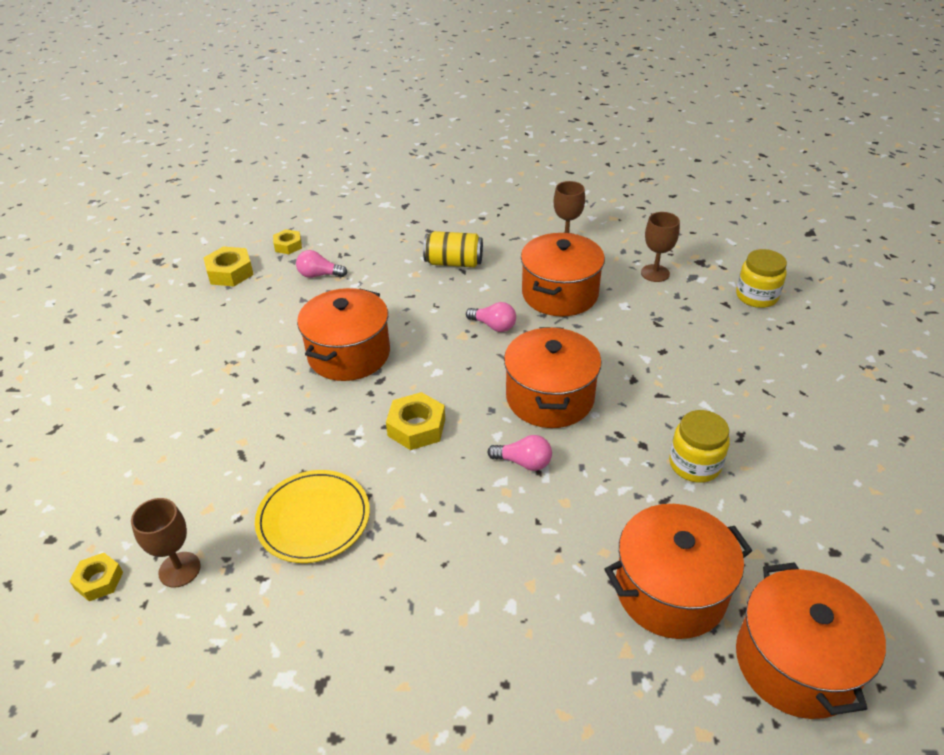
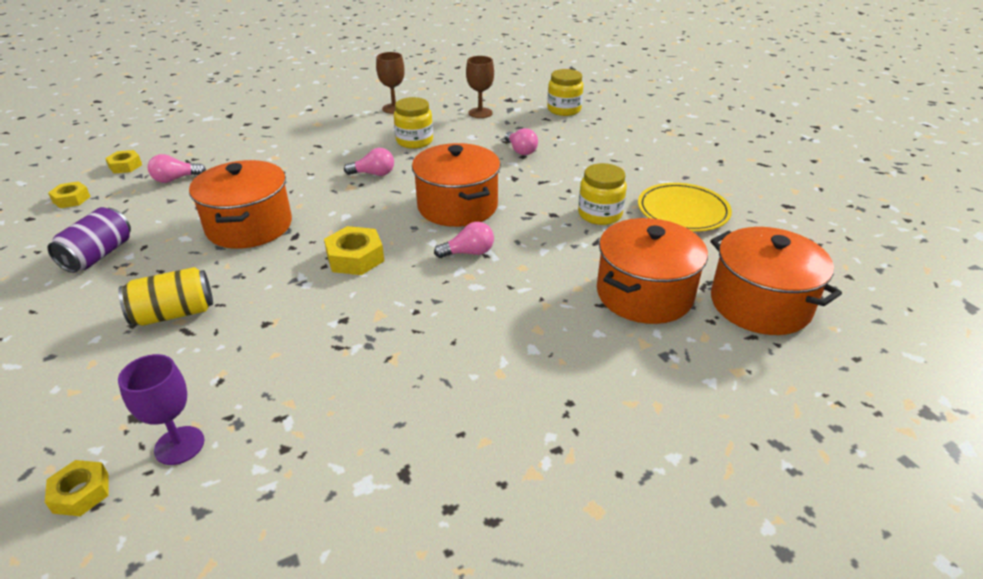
camera: 30 degrees left, 5 degrees down
brown goblet [131,498,201,588] -> purple goblet [118,354,204,465]
yellow nut [204,246,254,286] -> yellow nut [48,181,91,208], size x0.65
yellow plate [255,470,370,563] -> yellow plate moved to [638,183,732,231]
yellow can [423,231,483,267] -> yellow can moved to [118,267,213,326]
orange pot [521,233,605,317] -> yellow jar [394,97,433,149]
none -> purple can [48,207,131,273]
none -> pink light bulb [505,128,538,155]

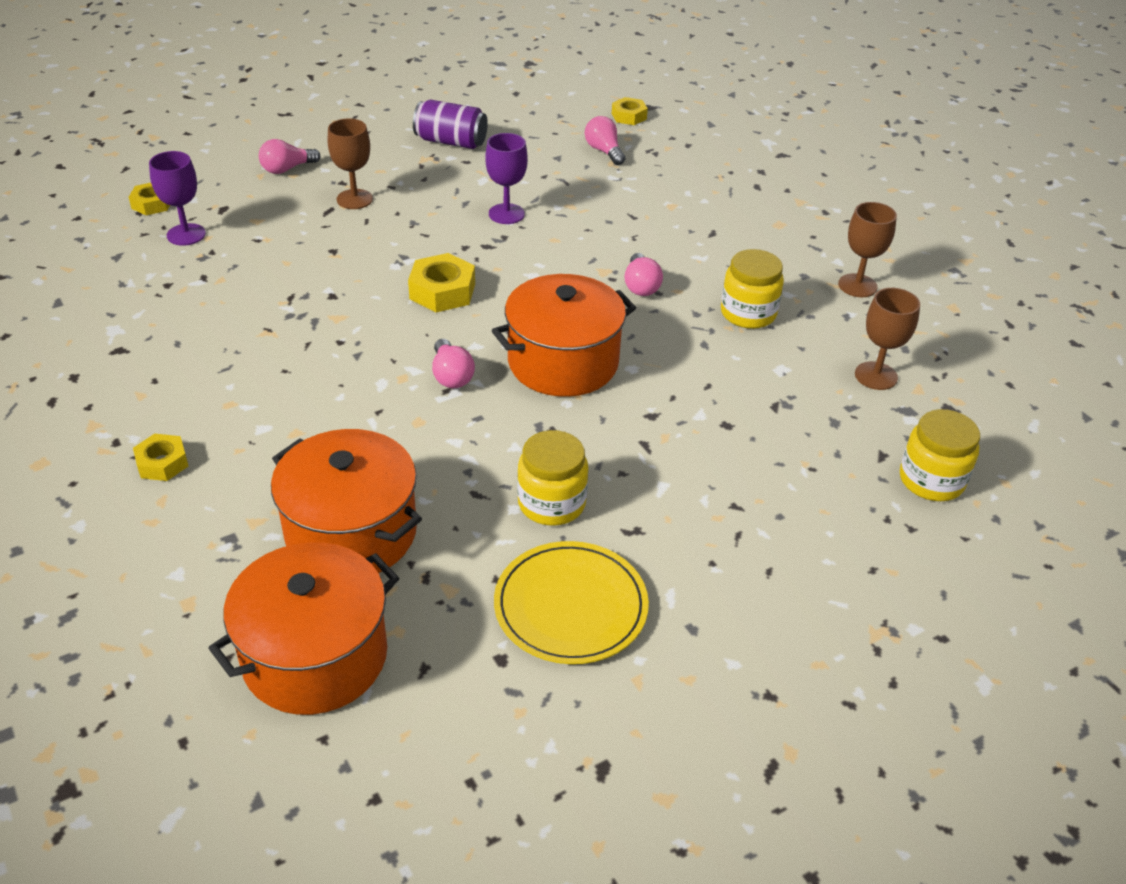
camera: 85 degrees right, 5 degrees up
yellow nut [48,181,91,208] -> yellow nut moved to [133,434,188,481]
yellow can [118,267,213,326] -> brown goblet [328,118,373,209]
orange pot [189,160,292,249] -> purple goblet [485,133,528,224]
pink light bulb [505,128,538,155] -> pink light bulb moved to [259,139,320,174]

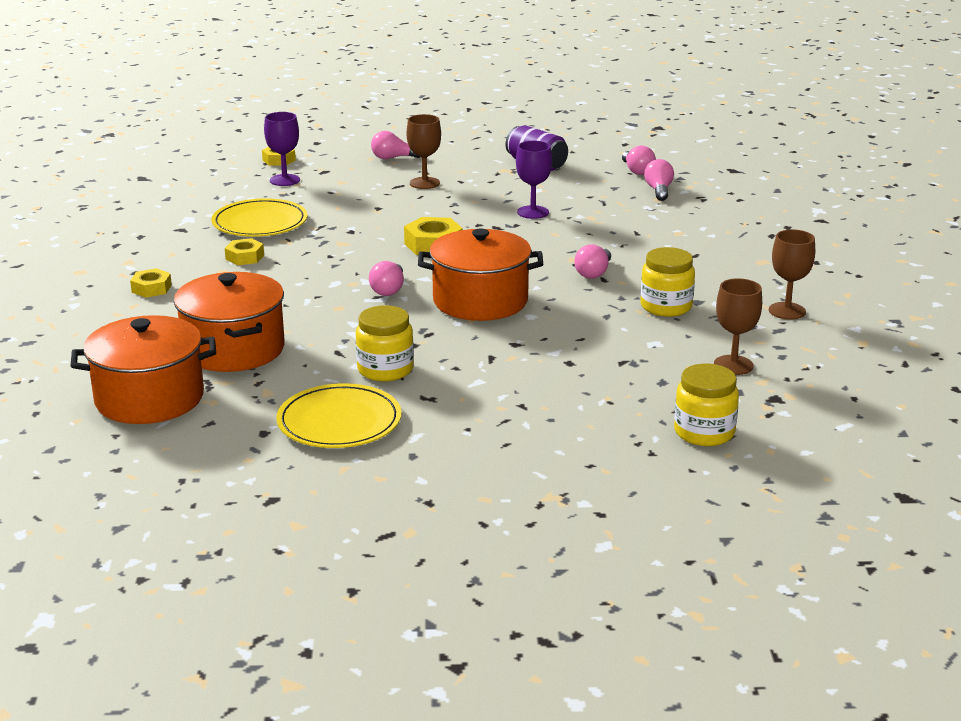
camera: 30 degrees right, 15 degrees down
yellow nut [612,97,648,125] -> yellow nut moved to [225,238,264,265]
none -> yellow plate [211,198,308,237]
none -> pink light bulb [622,146,656,175]

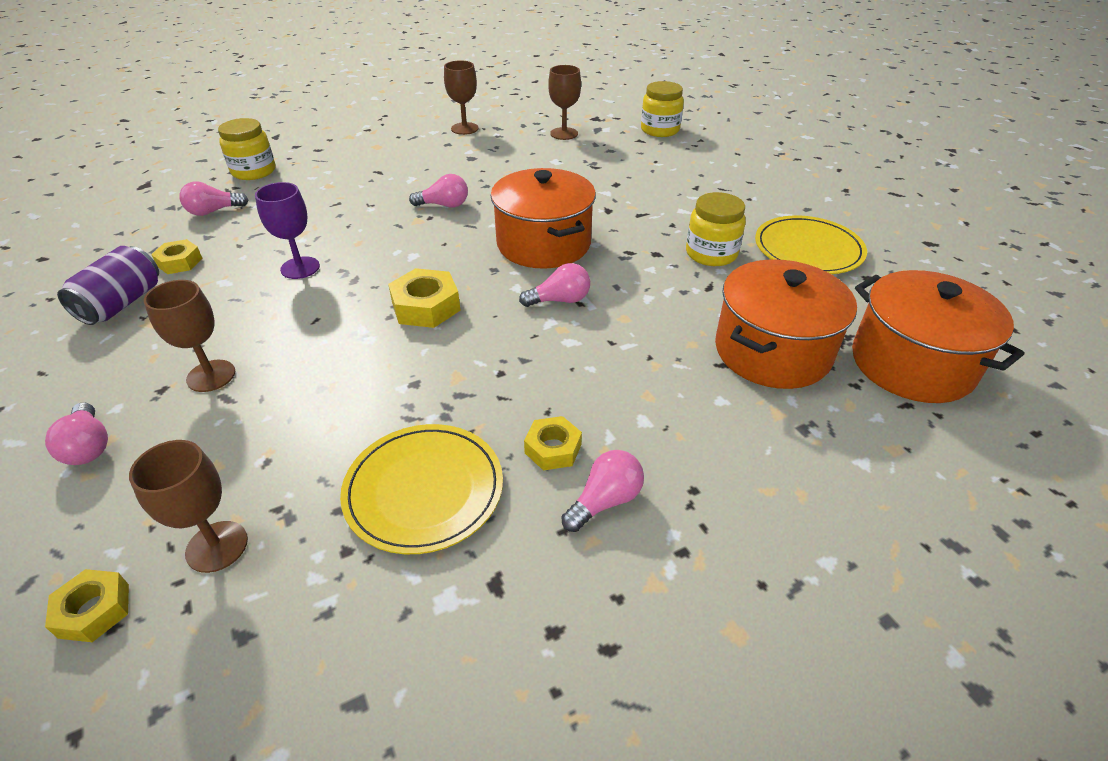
camera: 115 degrees left, 15 degrees up
yellow nut [130,268,172,298] -> yellow nut moved to [151,239,203,274]
purple goblet [264,112,300,186] -> brown goblet [129,440,248,573]
pink light bulb [622,146,656,175] -> pink light bulb moved to [561,450,644,532]
yellow jar [641,247,695,317] -> yellow jar moved to [218,118,275,180]

